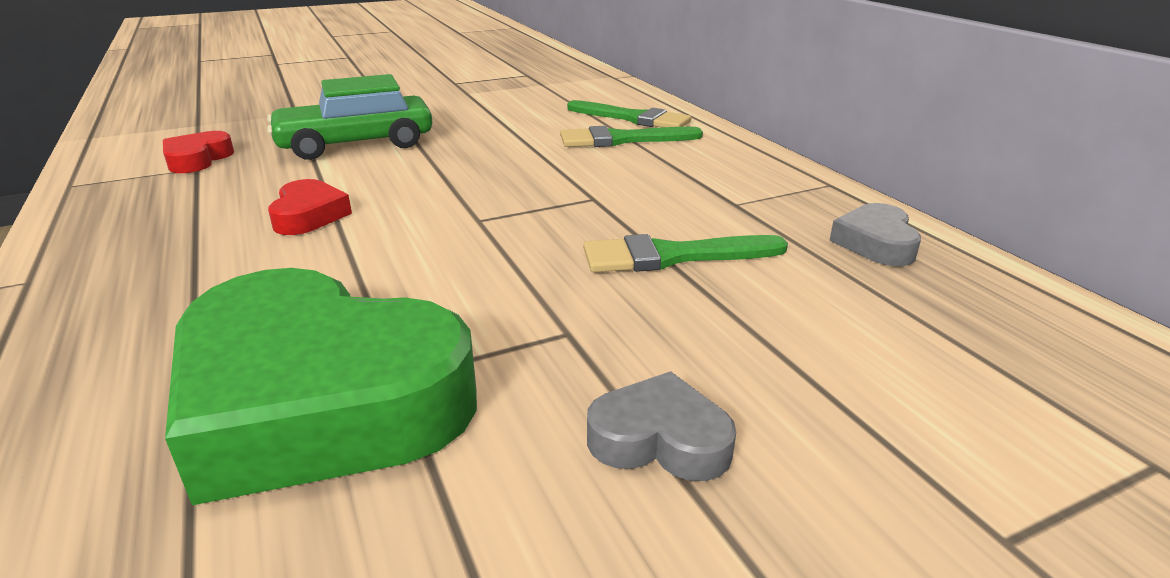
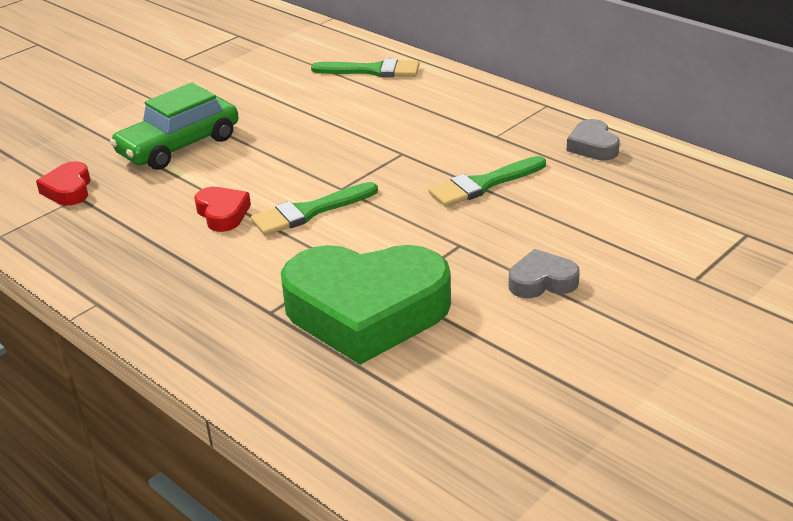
camera: 20 degrees left, 5 degrees up
green brush [560,126,703,147] -> green brush moved to [251,182,378,236]

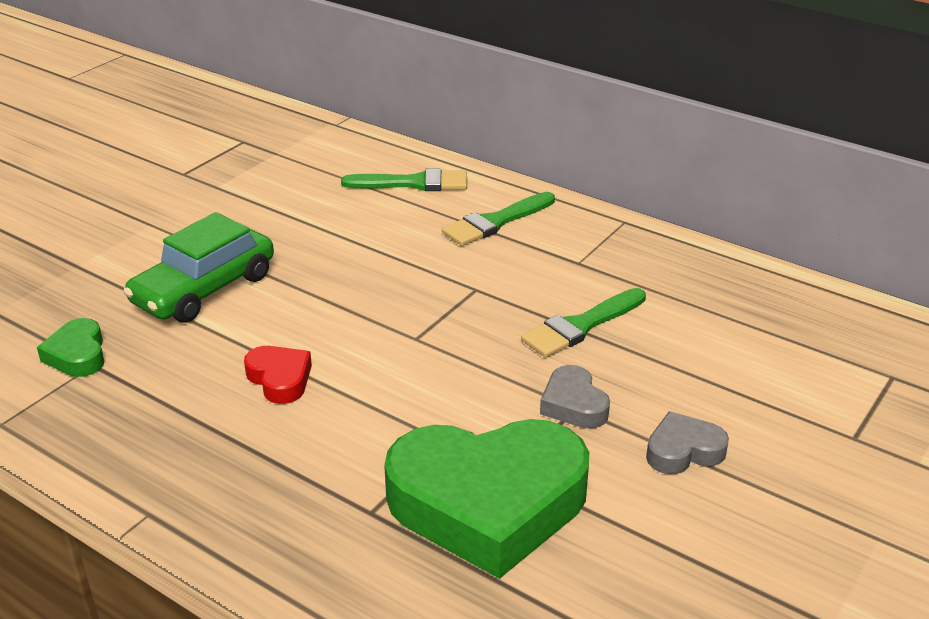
camera: 10 degrees left, 0 degrees up
red heart [36,161,90,206] -> green heart [37,318,104,377]
green brush [251,182,378,236] -> green brush moved to [442,192,555,246]
grey heart [566,119,620,160] -> grey heart moved to [540,365,610,429]

